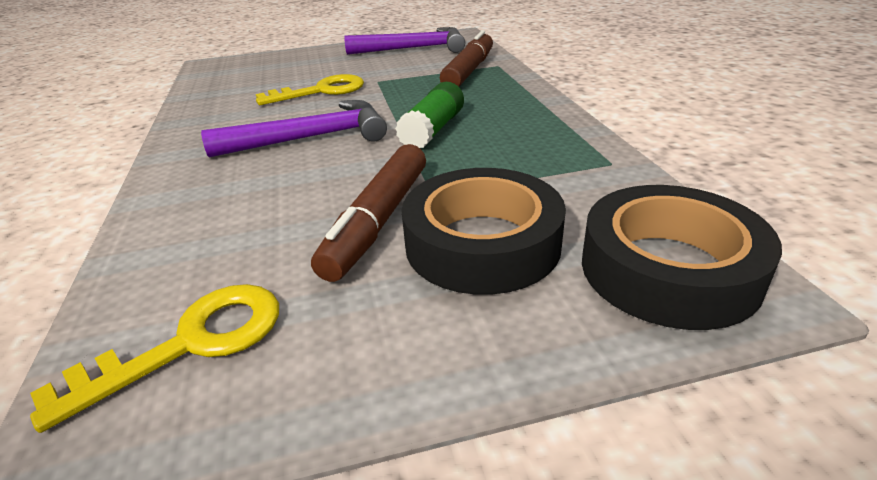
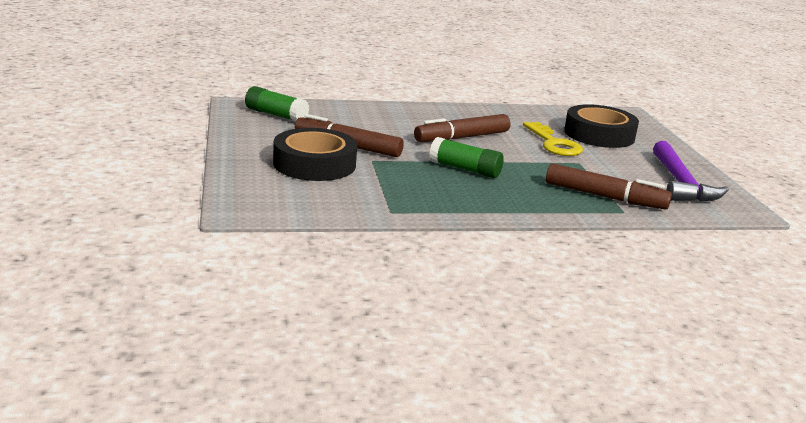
camera: 90 degrees right, 10 degrees down
yellow key [30,284,279,433] -> green glue stick [245,86,309,122]
purple hammer [201,100,387,158] -> brown marker [414,114,511,142]
black tape [582,185,782,330] -> black tape moved to [564,104,639,148]

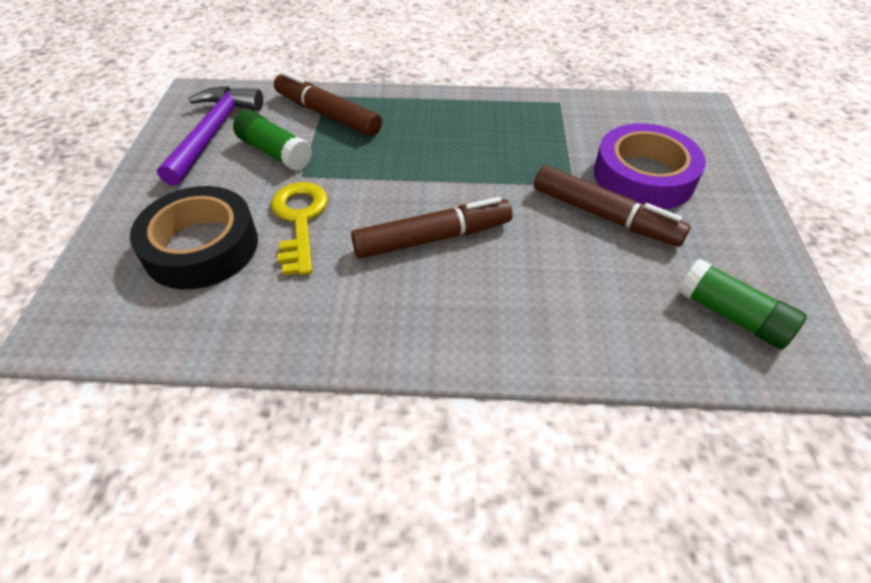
camera: 165 degrees left, 25 degrees up
black tape [273,128,357,181] -> purple tape [594,123,706,210]
green glue stick [429,137,504,178] -> green glue stick moved to [233,110,312,171]

